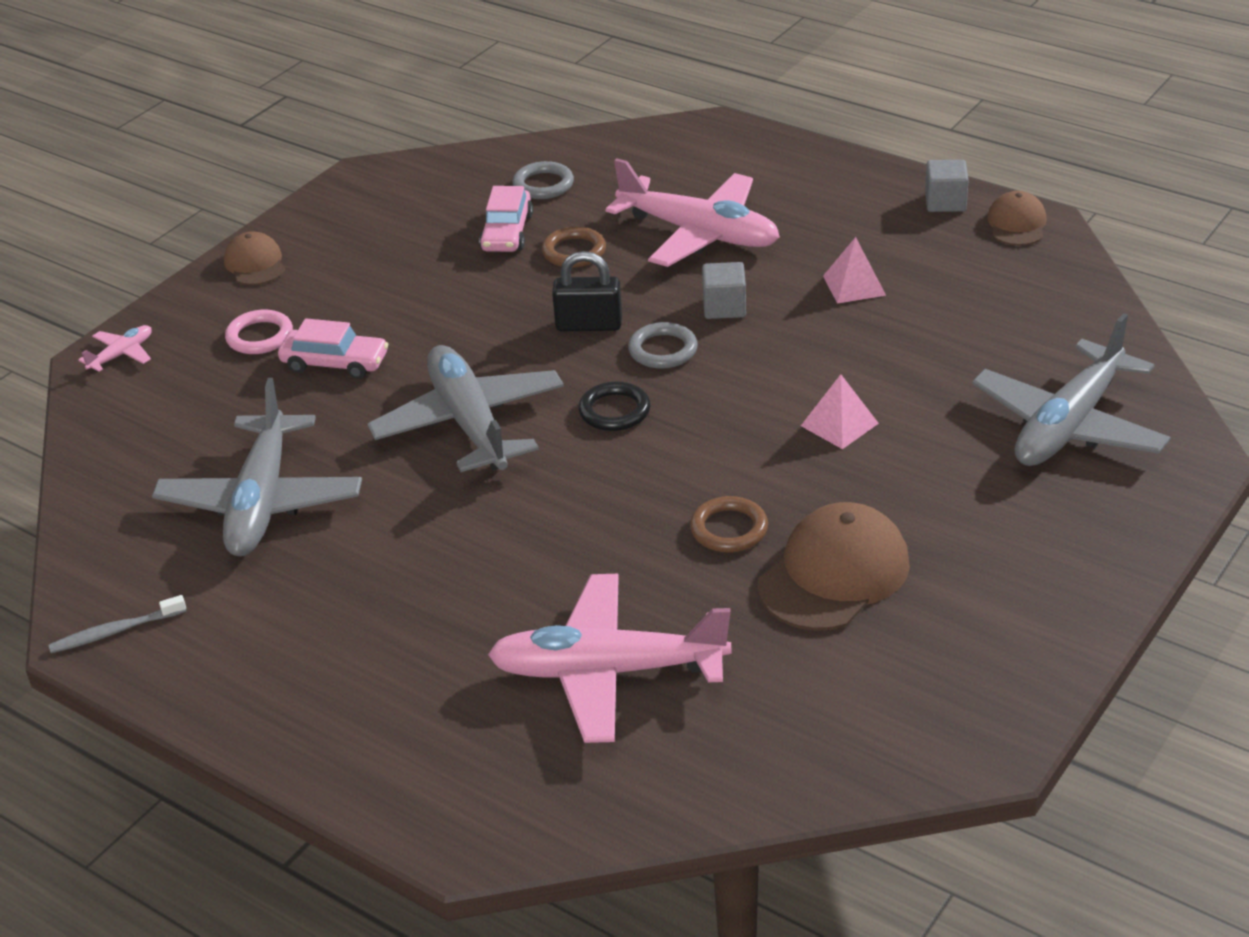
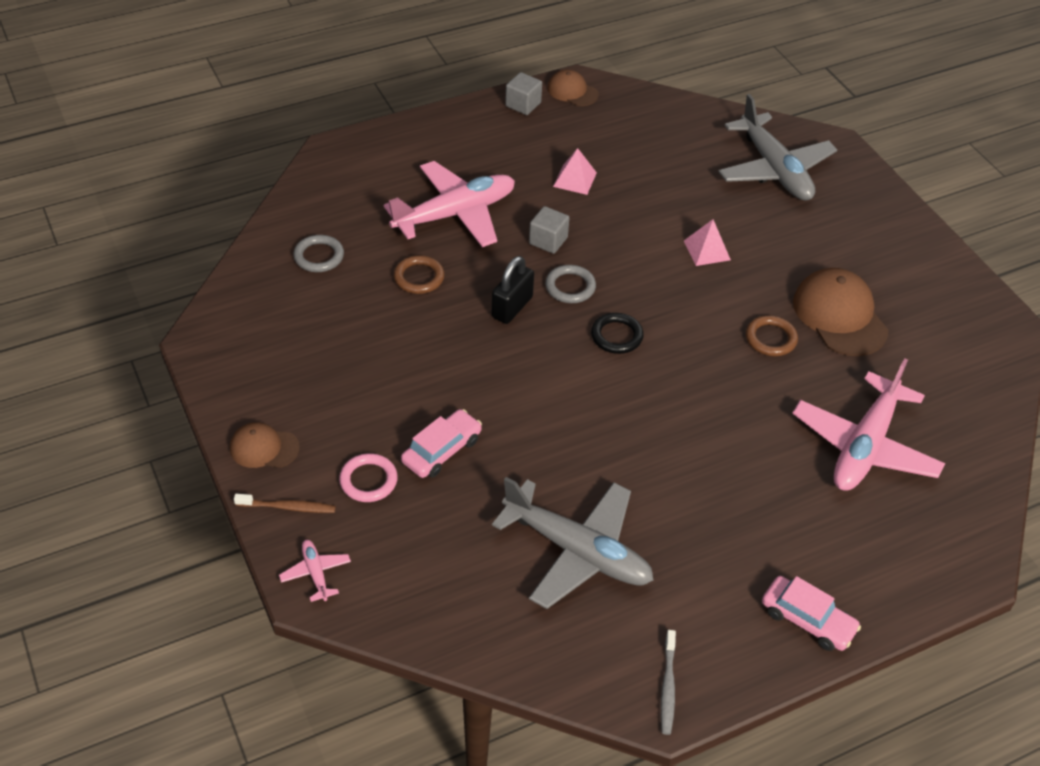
camera: 65 degrees left, 10 degrees up
grey plane [368,345,564,472] -> none
pink car [479,186,533,252] -> pink car moved to [762,576,861,651]
none -> brown toothbrush [234,494,336,513]

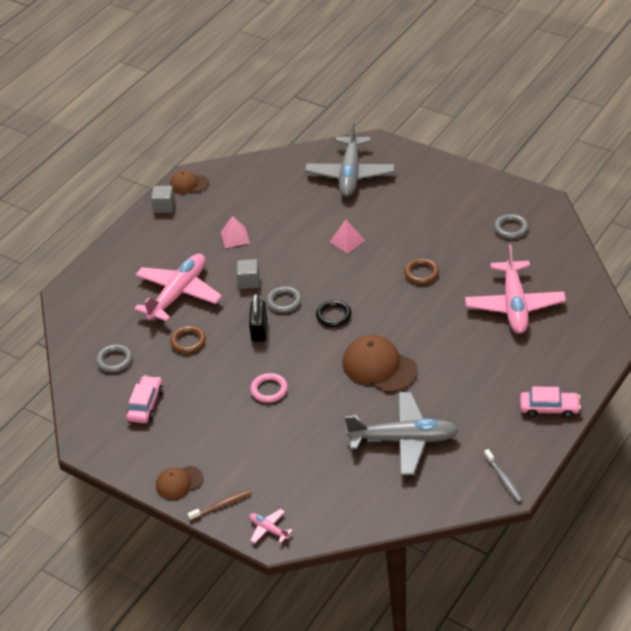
camera: 25 degrees left, 5 degrees down
pink ring [339,453,398,502] -> pink ring moved to [250,373,288,403]
pink car [401,409,482,478] -> pink car moved to [126,375,163,423]
grey plane [718,94,837,201] -> grey plane turned 60 degrees clockwise [305,120,395,197]
brown cap [793,268,889,356] -> brown cap moved to [343,335,418,392]
none -> grey ring [494,214,528,239]

